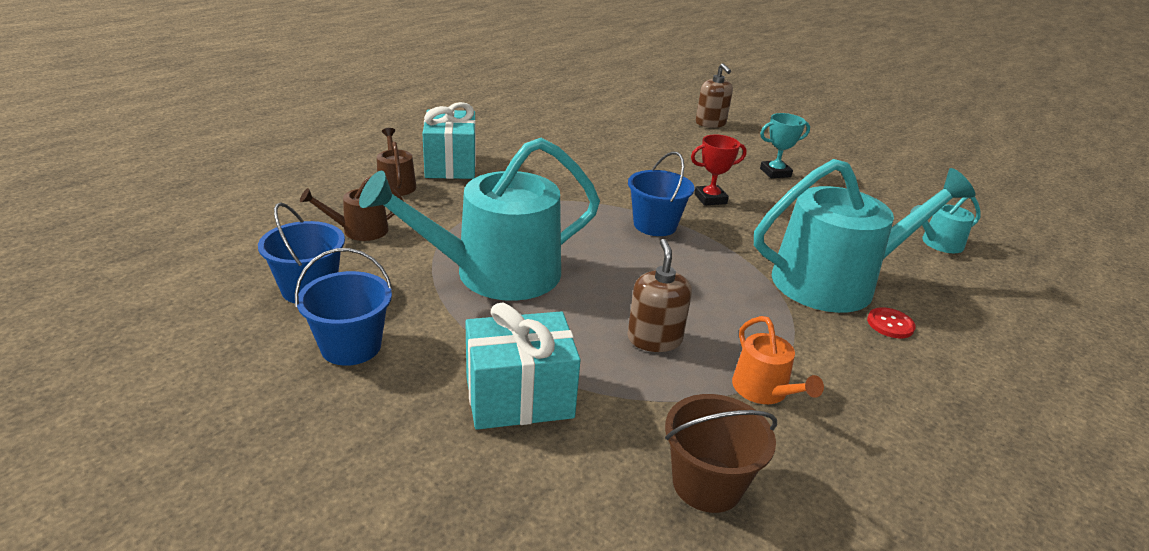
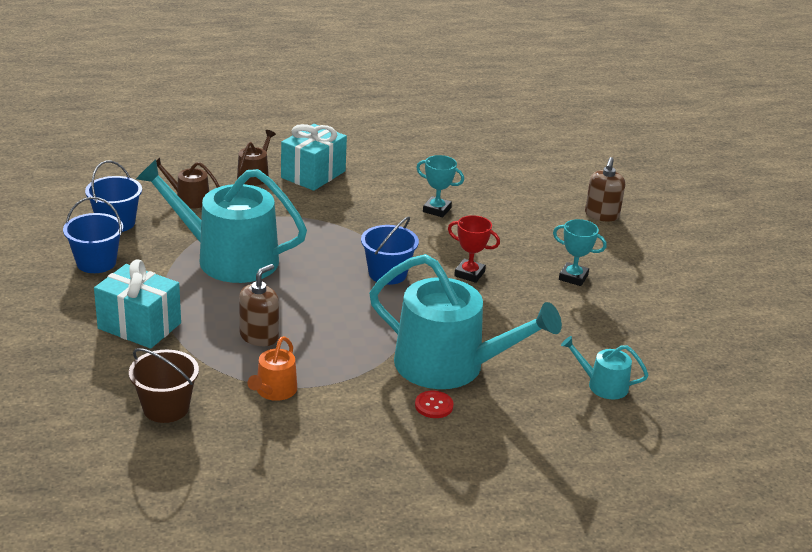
camera: 40 degrees right, 0 degrees up
none -> turquoise trophy [416,155,464,217]

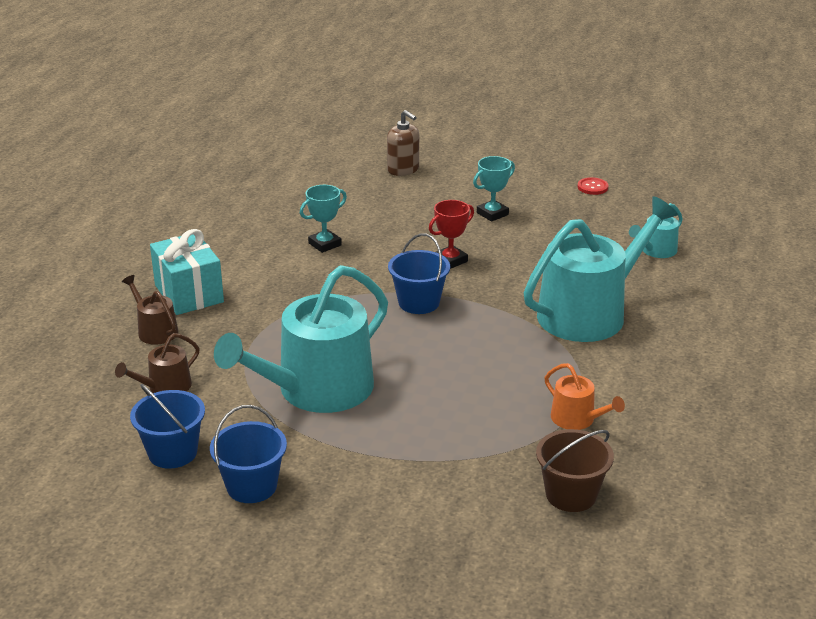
camera: 60 degrees left, 0 degrees up
turquoise gift [94,259,181,349] -> none
brown soap dispenser [239,264,279,346] -> none
red button [415,391,454,418] -> red button moved to [578,177,608,195]

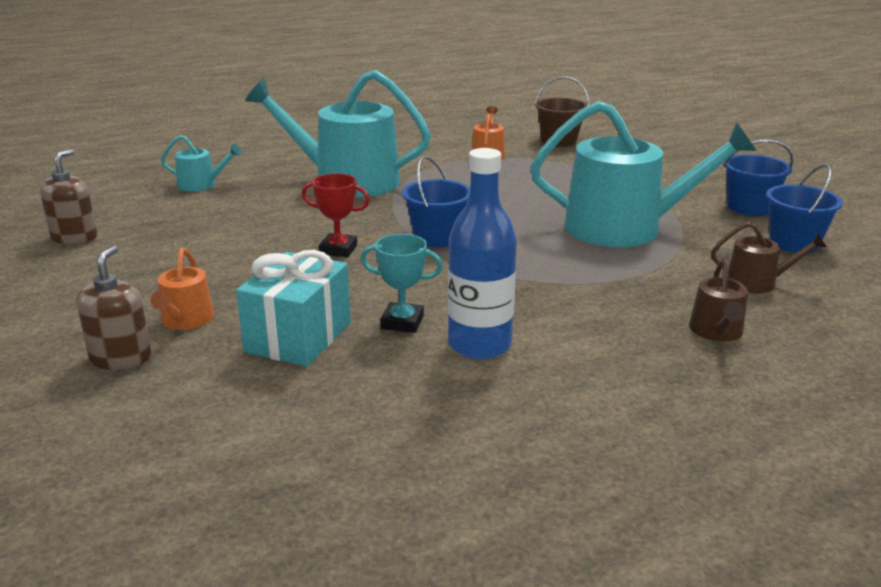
camera: 130 degrees left, 5 degrees down
turquoise gift [150,229,224,315] -> turquoise gift moved to [236,250,351,367]
turquoise trophy [473,156,515,222] -> none
red button [578,177,608,195] -> brown soap dispenser [40,149,97,245]
none -> orange watering can [151,247,214,330]
none -> blue bottle [448,148,517,359]

